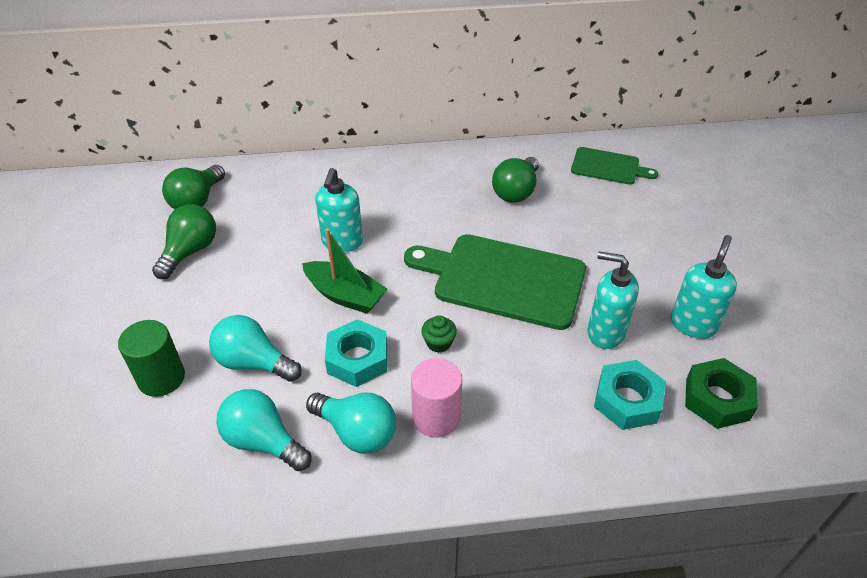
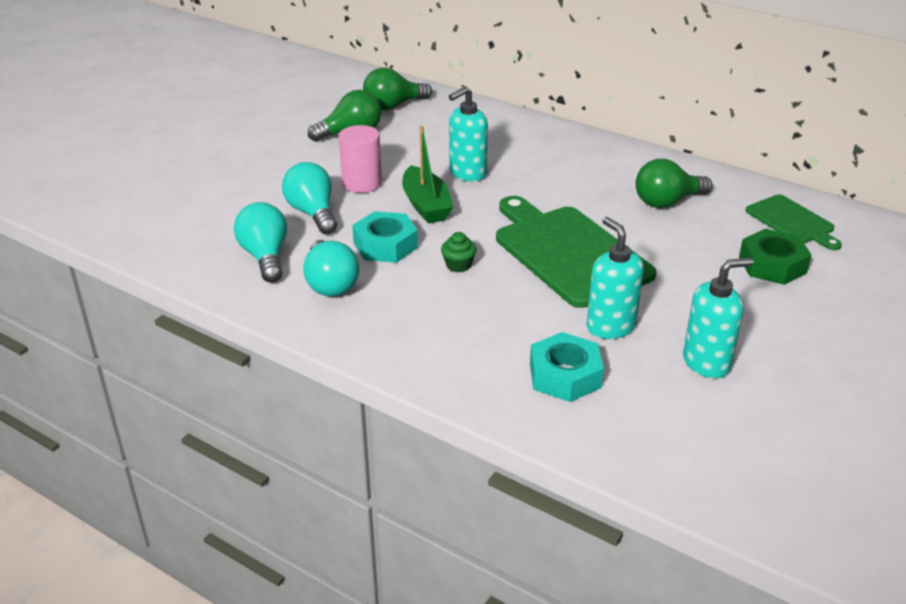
camera: 40 degrees right, 10 degrees down
green cylinder [118,320,185,397] -> none
pink cylinder [411,358,462,438] -> pink cylinder moved to [339,125,382,193]
green nut [685,358,758,429] -> green nut moved to [739,229,812,285]

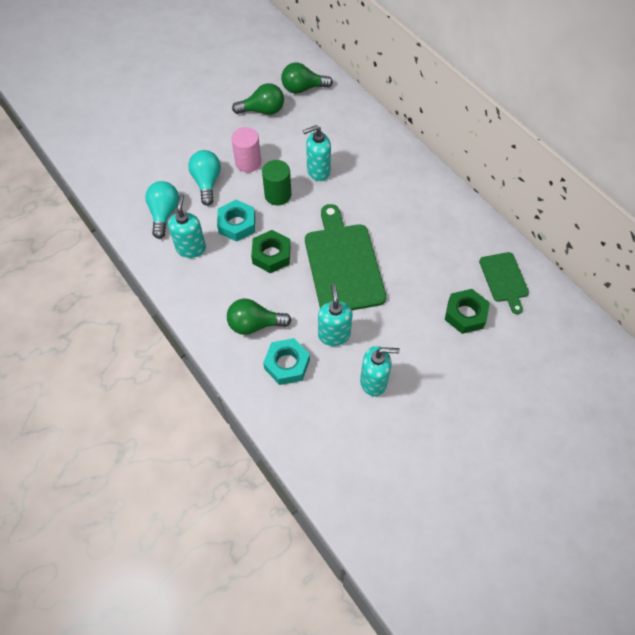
camera: 20 degrees right, 25 degrees up
turquoise light bulb [303,240,359,297] -> turquoise soap dispenser [168,194,206,258]
green boat [402,126,453,224] -> green cylinder [262,160,291,205]
green cupcake [441,232,476,272] -> green nut [251,230,291,273]
green light bulb [636,159,712,208] -> green light bulb moved to [227,299,292,335]

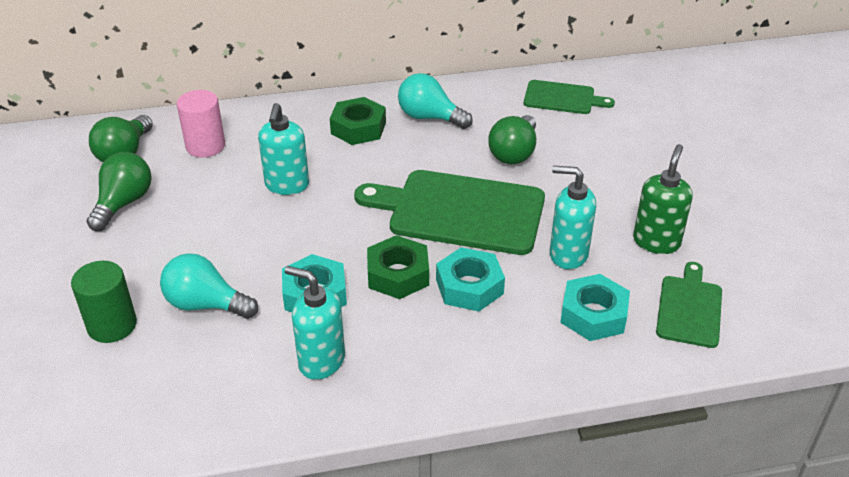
camera: 65 degrees left, 20 degrees down
turquoise light bulb [145,181,179,239] -> turquoise light bulb moved to [398,73,473,129]
green light bulb [227,299,292,335] -> green light bulb moved to [488,115,536,164]
pink cylinder [231,127,261,172] -> pink cylinder moved to [177,90,225,158]
green cylinder [262,160,291,205] -> green cylinder moved to [71,261,137,343]
turquoise soap dispenser [360,346,400,396] -> green soap dispenser [633,144,693,254]
green nut [445,289,490,334] -> green nut moved to [330,97,386,145]
none -> turquoise nut [436,247,505,311]
none -> green cutting board [656,262,722,348]

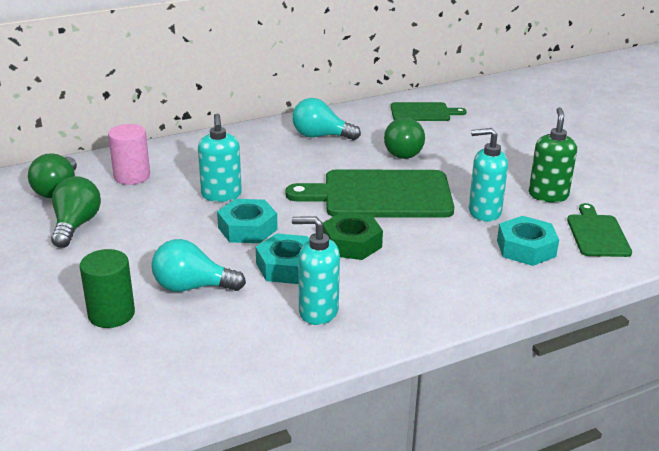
camera: 15 degrees left, 10 degrees down
green nut [330,97,386,145] -> none
turquoise nut [436,247,505,311] -> turquoise nut moved to [217,199,278,243]

